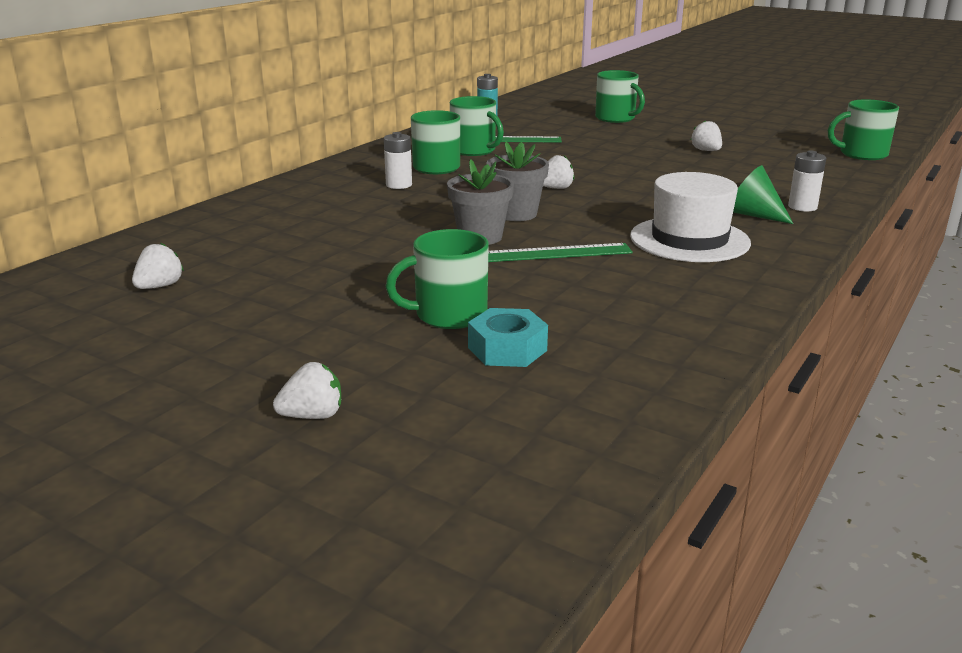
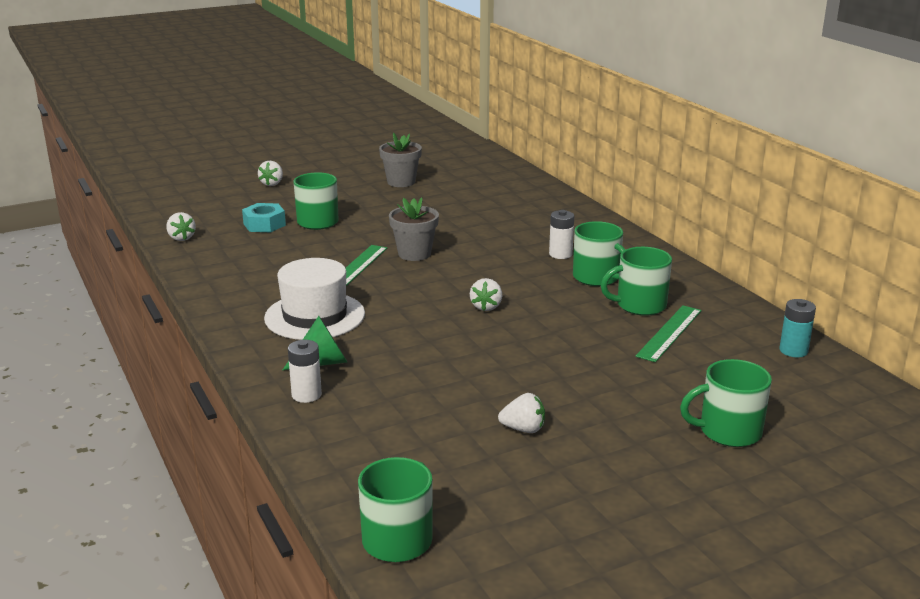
camera: 120 degrees right, 0 degrees up
white strawberry [132,243,184,289] -> white strawberry moved to [166,212,196,241]
grey flower pot [486,141,549,221] -> grey flower pot moved to [379,133,422,187]

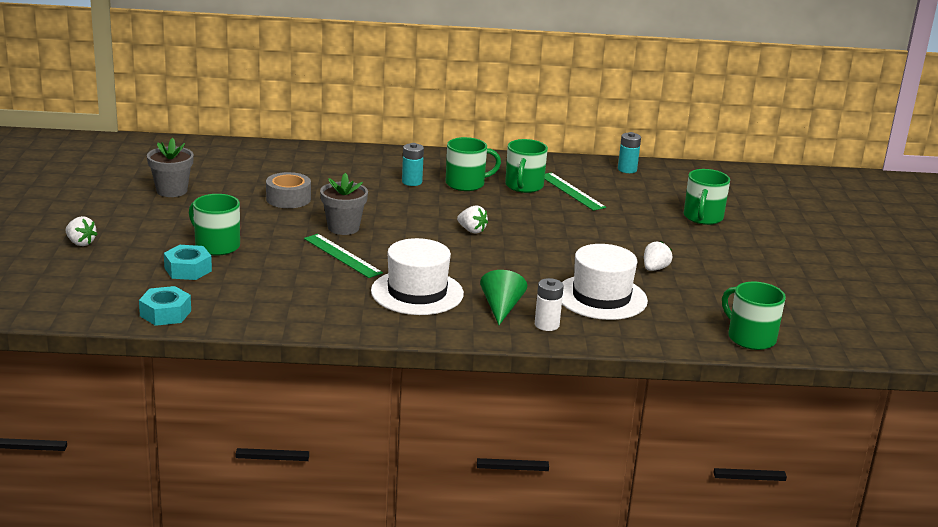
camera: 65 degrees left, 0 degrees up
white strawberry [166,212,196,241] -> turquoise nut [139,286,191,326]
white battery [549,210,574,259] -> turquoise battery [402,143,424,186]
none -> grey tape [266,172,311,208]
none -> white hat [562,244,648,320]

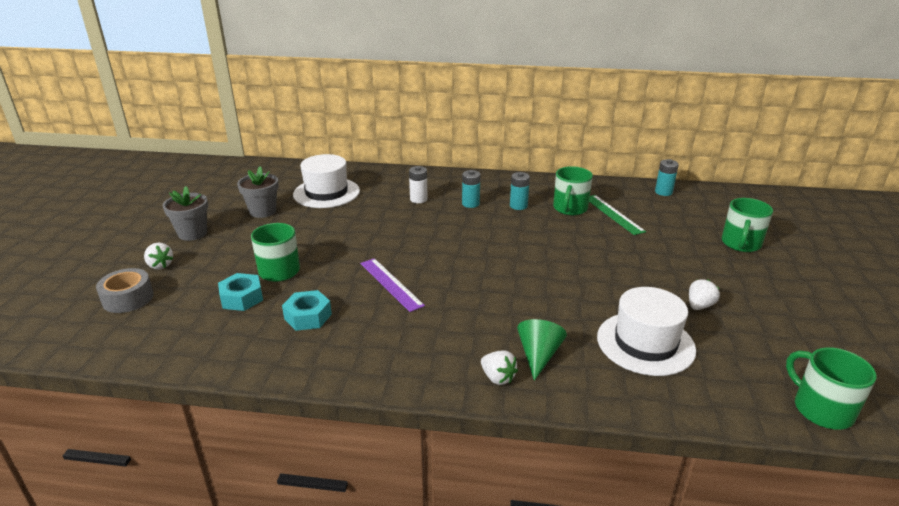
camera: 10 degrees right, 5 degrees up
turquoise nut [139,286,191,326] -> turquoise nut moved to [282,290,332,331]
grey tape [266,172,311,208] -> grey tape moved to [96,268,154,313]
green ruler [304,234,383,278] -> purple ruler [360,258,425,312]
grey flower pot [320,173,368,235] -> grey flower pot moved to [162,186,208,241]
white hat [371,238,464,315] -> white hat moved to [293,154,360,208]
green mug [446,137,501,191] -> turquoise battery [510,172,530,210]
white strawberry [457,205,488,234] -> white strawberry moved to [481,351,518,385]
white battery [535,278,564,331] -> white battery moved to [409,166,428,203]

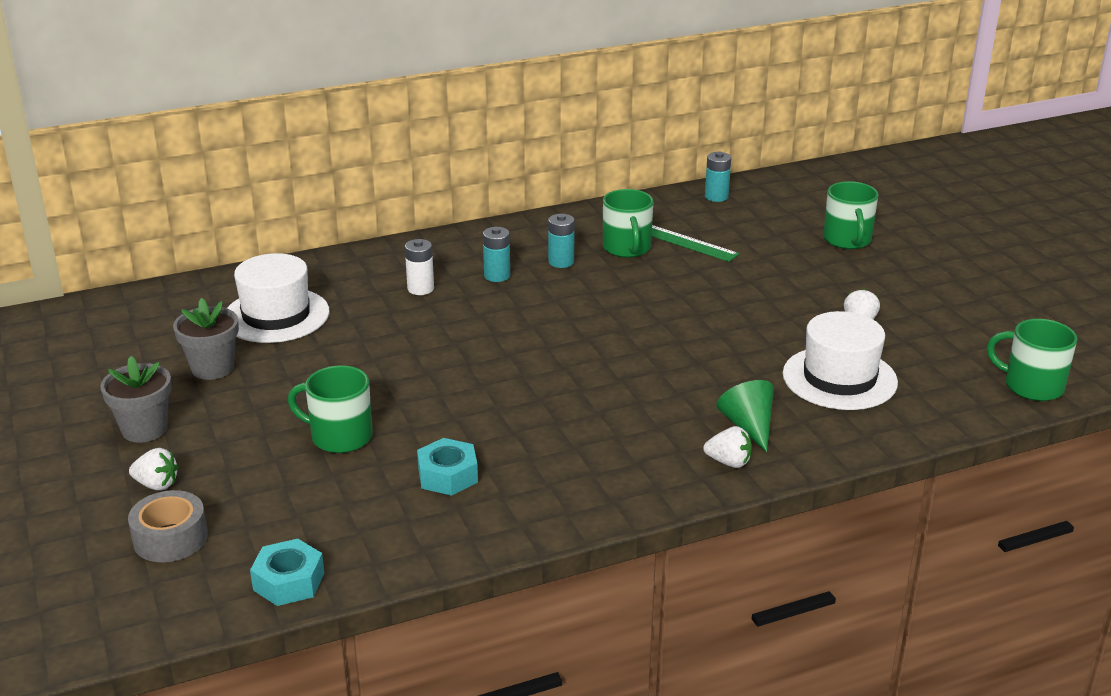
camera: 30 degrees left, 0 degrees up
turquoise nut [218,273,263,311] -> turquoise nut moved to [250,539,324,606]
purple ruler [360,258,425,312] -> none

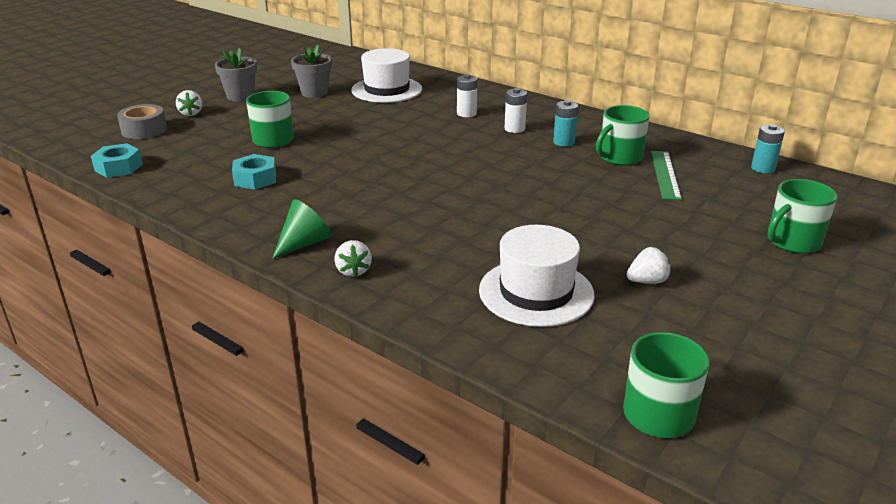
camera: 60 degrees right, 0 degrees up
turquoise battery [483,227,510,282] -> white battery [505,88,527,133]
green cone [716,380,774,452] -> green cone moved to [272,199,332,259]

